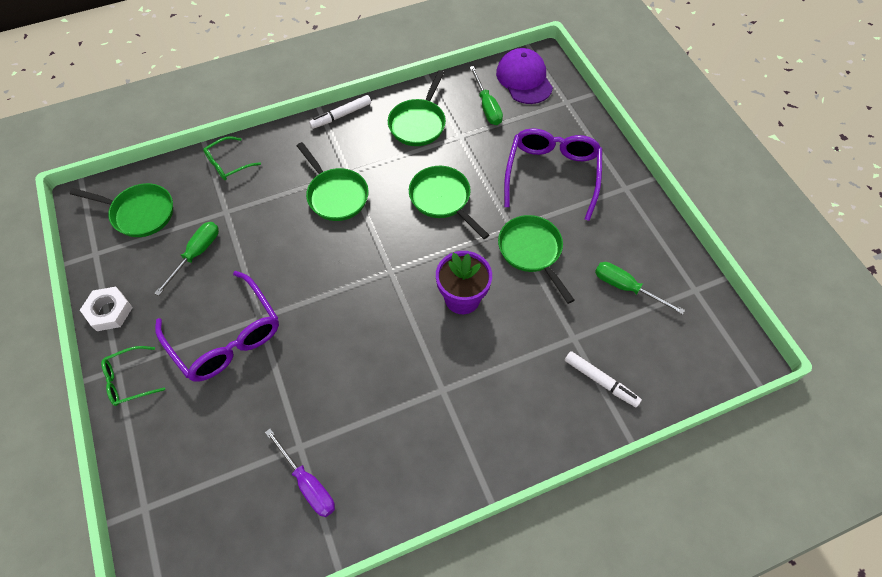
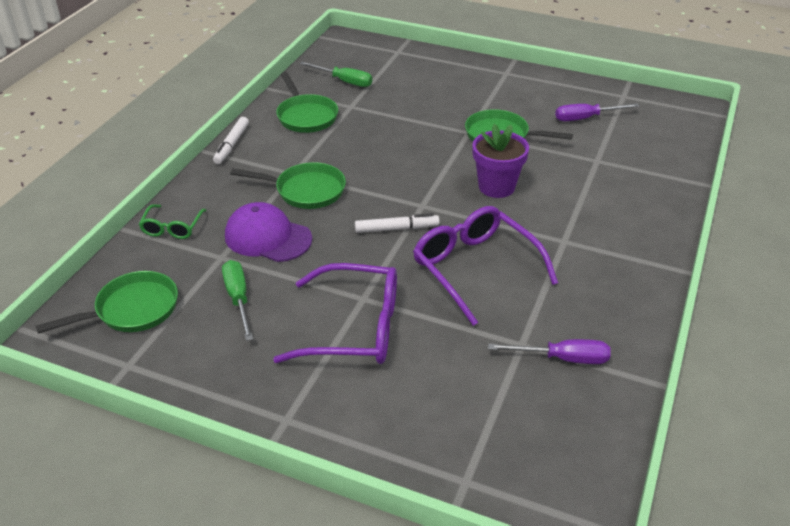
camera: 45 degrees left, 20 degrees down
white nut [80,287,133,331] -> none
green glasses [101,346,165,406] -> none
green pan [409,166,489,239] -> none
purple cap [496,48,553,104] -> purple cap moved to [225,202,312,262]
purple glasses [504,128,603,221] -> purple glasses moved to [413,206,558,326]
white marker [565,351,642,407] -> white marker moved to [355,213,440,233]
green screwdriver [595,262,685,315] -> purple screwdriver [555,103,639,121]

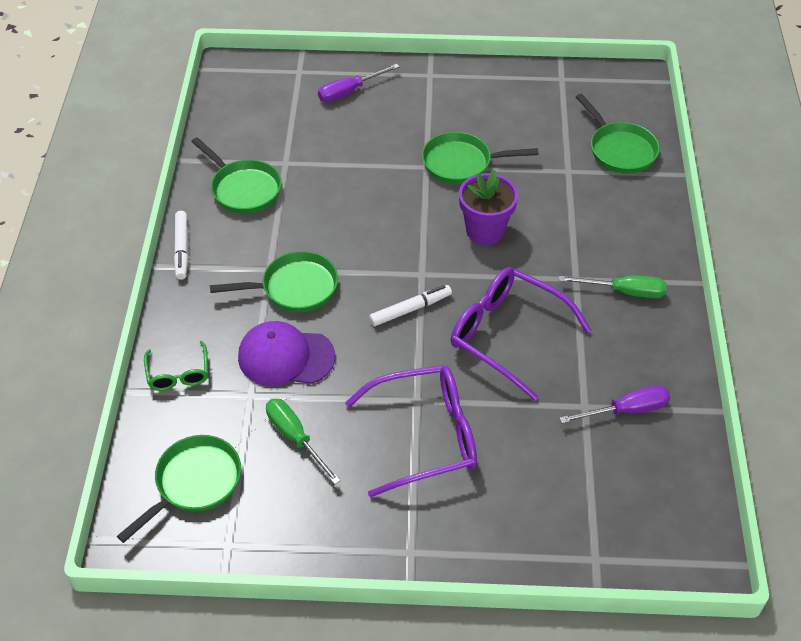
camera: 20 degrees left, 10 degrees up
green screwdriver [300,62,372,87] -> green screwdriver moved to [559,276,667,298]
purple screwdriver [555,103,639,121] -> purple screwdriver moved to [318,64,399,102]
none -> green pan [576,94,660,174]

